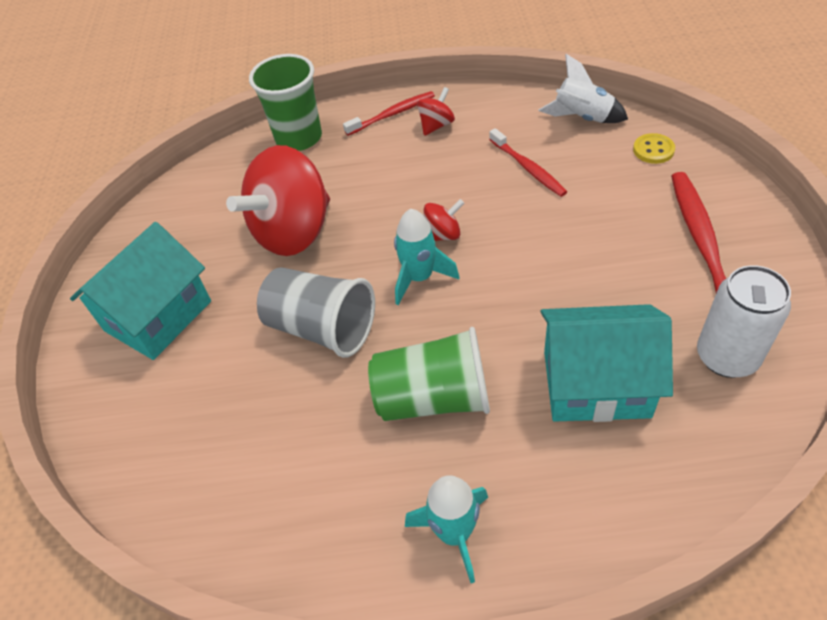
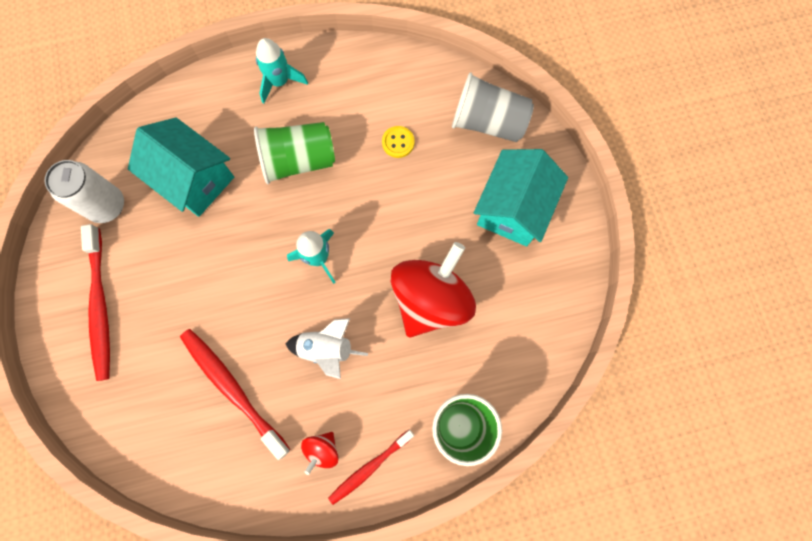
camera: 165 degrees right, 25 degrees up
grey cup [257,267,375,358] -> grey cup moved to [452,72,534,142]
red spinning top [423,199,464,241] -> none
red toothbrush [489,128,567,197] -> red toothbrush [180,329,291,460], size x1.59
white rocket [538,54,628,123] -> white rocket moved to [286,318,368,379]
turquoise house [541,304,673,422] -> turquoise house turned 45 degrees clockwise [128,117,234,217]
yellow button [633,133,675,164] -> yellow button moved to [382,126,415,158]

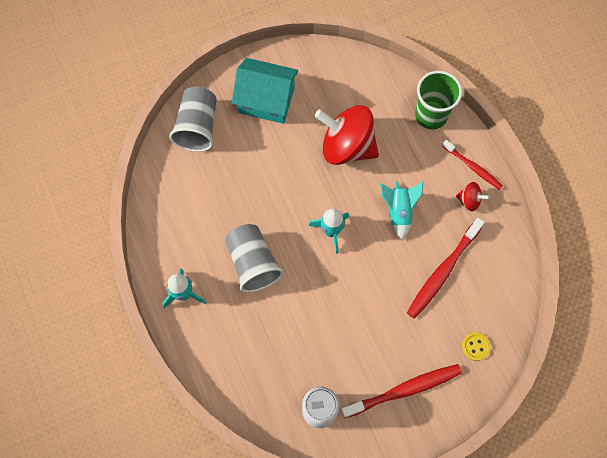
camera: 100 degrees left, 5 degrees down
turquoise house [128,117,234,217] -> none
green cup [254,122,335,184] -> grey cup [225,224,283,293]
white rocket [286,318,368,379] -> turquoise rocket [380,181,423,240]
yellow button [382,126,415,158] -> yellow button moved to [462,332,491,361]

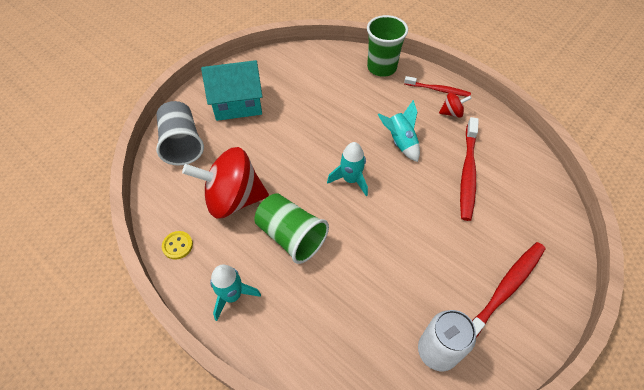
camera: 25 degrees left, 15 degrees down
grey cup [225,224,283,293] -> green cup [254,193,329,264]
red spinning top [315,105,379,165] -> red spinning top moved to [182,147,269,219]
yellow button [462,332,491,361] -> yellow button moved to [162,231,193,260]

